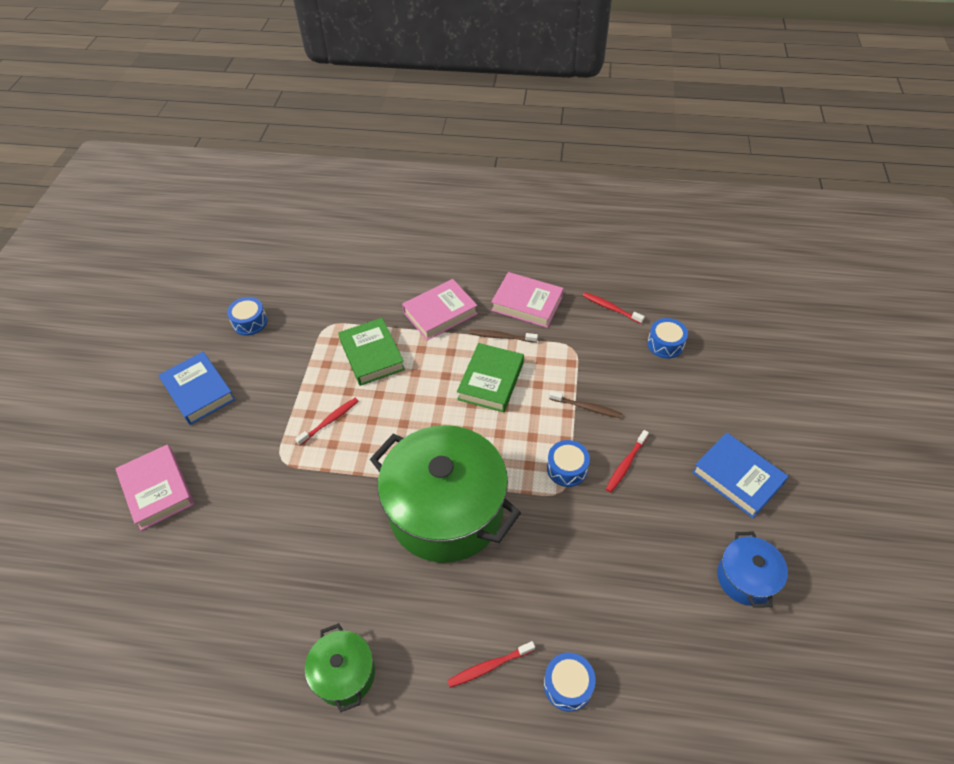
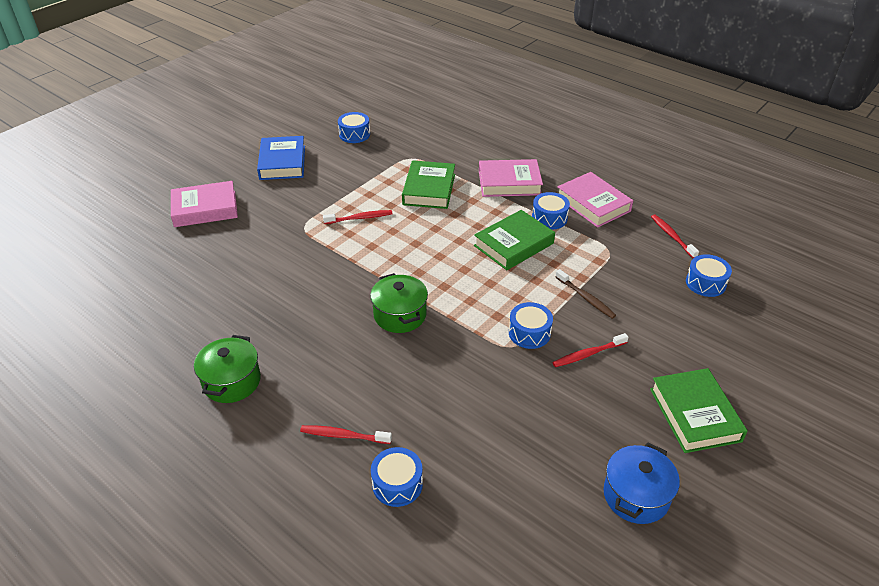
camera: 30 degrees right, 10 degrees down
pink book [115,445,194,531] -> pink book turned 75 degrees clockwise [171,181,238,227]
green pot [370,425,521,563] -> green pot [370,273,428,333], size x0.47
brown toothbrush [469,329,538,343] -> blue drum [532,192,570,230]
blue book [692,433,788,518] -> green book [650,368,748,453]

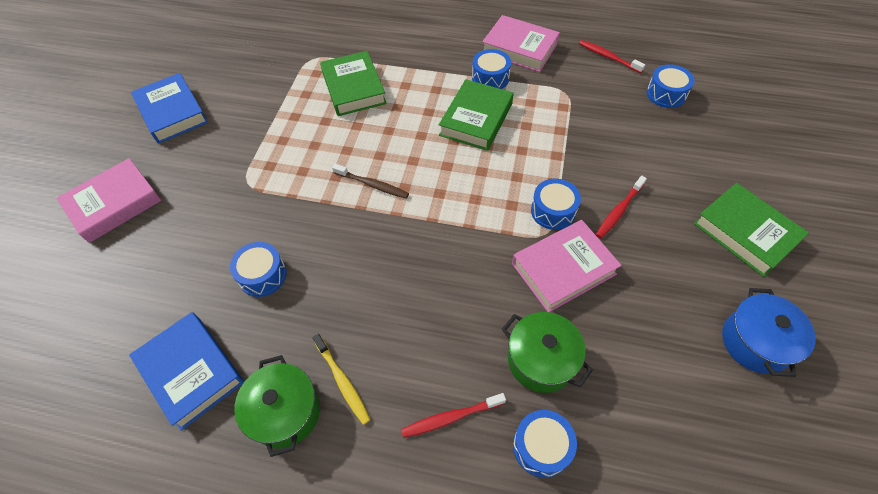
camera: 25 degrees left, 15 degrees up
red toothbrush [323,210,393,224] -> none
blue drum [338,112,370,143] -> blue drum moved to [230,242,287,297]
green pot [370,273,428,333] -> green pot moved to [502,312,593,393]
pink book [479,159,543,197] -> pink book moved to [512,220,622,312]
brown toothbrush [555,269,616,319] -> brown toothbrush moved to [332,164,409,199]
none -> blue book [129,312,244,431]
none -> yellow toothbrush [313,334,371,425]

